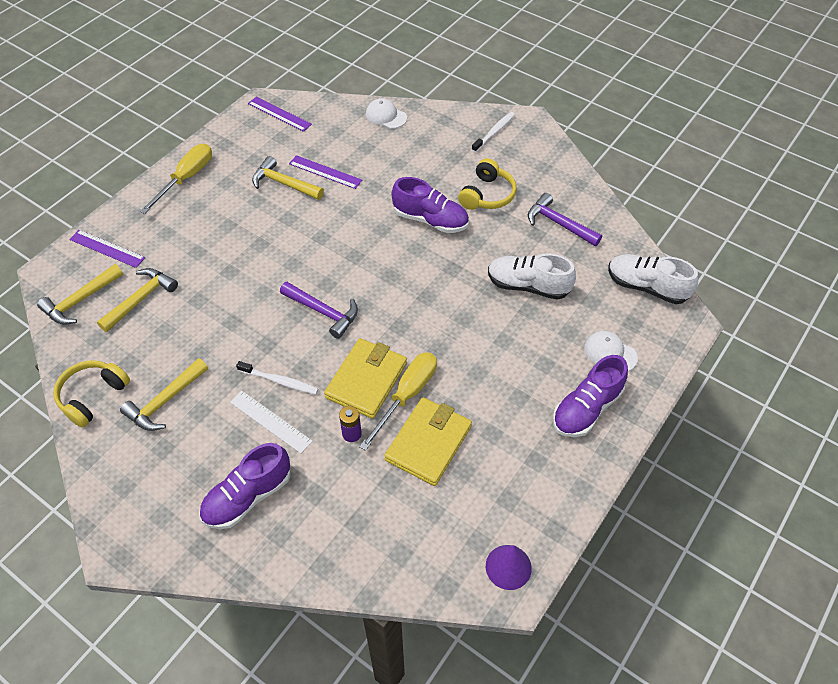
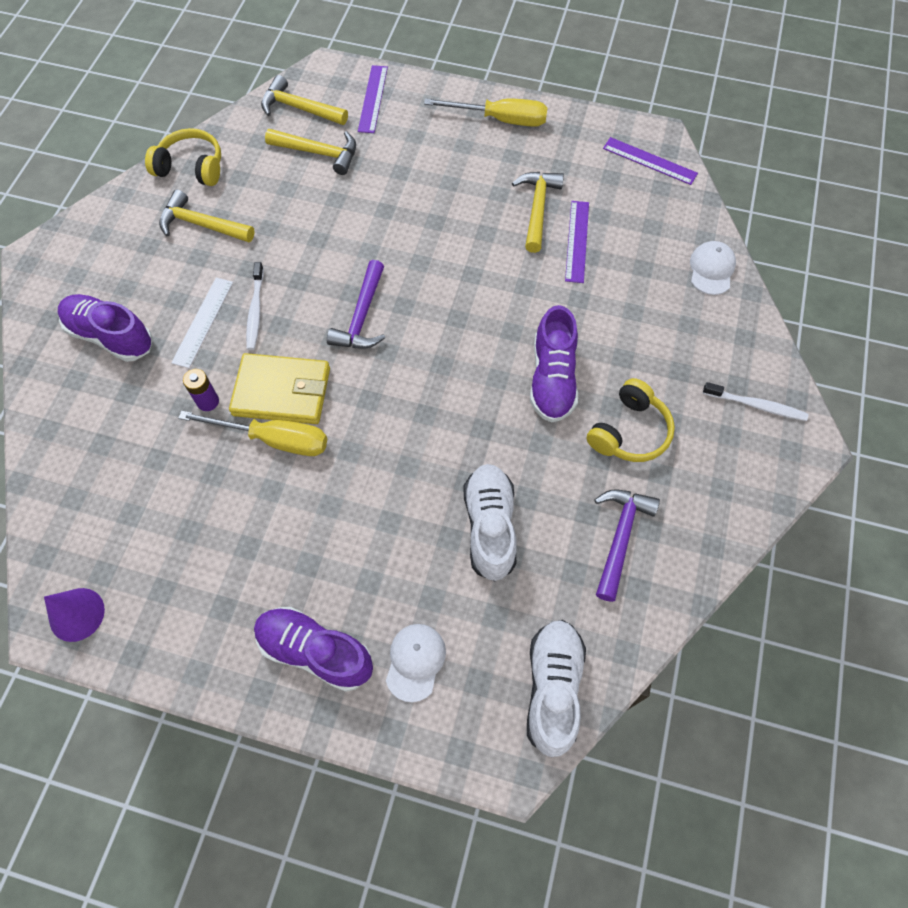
camera: 70 degrees right, 10 degrees up
purple ruler [248,97,312,132] -> purple ruler turned 75 degrees counterclockwise [603,137,698,185]
yellow wallet [384,397,472,486] -> none
yellow headphones [458,158,516,210] -> yellow headphones turned 60 degrees counterclockwise [587,378,675,462]

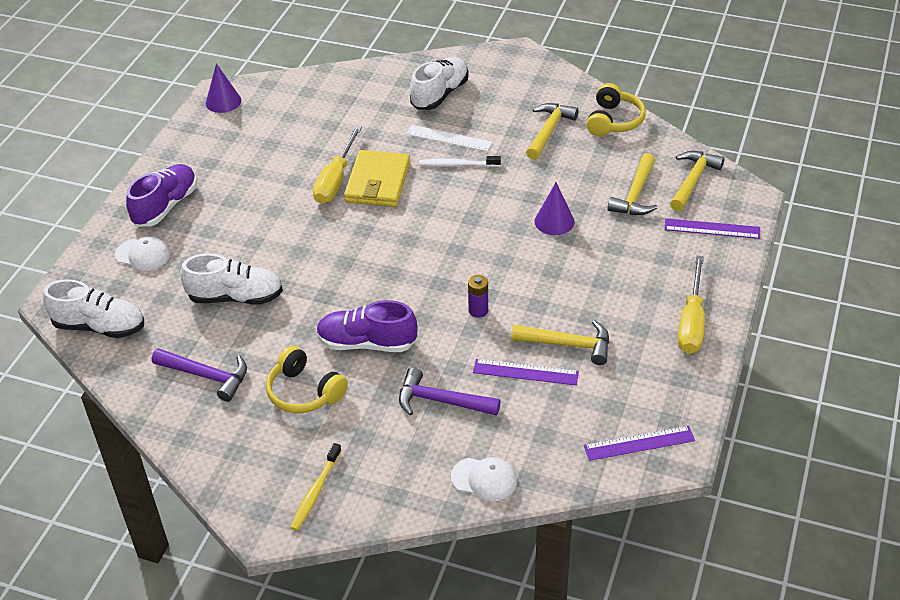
camera: 95 degrees right, 20 degrees down
purple shoe [58,294,153,362] -> white shoe [410,57,468,110]
purple battery [183,369,219,411] -> purple battery moved to [468,275,488,318]
purple hammer [327,260,385,348] -> purple hammer moved to [399,367,501,416]
purple ruler [603,137,698,185] -> purple ruler turned 45 degrees clockwise [584,426,695,461]
white toothbrush [703,382,808,421] -> yellow toothbrush [290,443,342,531]
none -> purple cone [534,182,575,235]

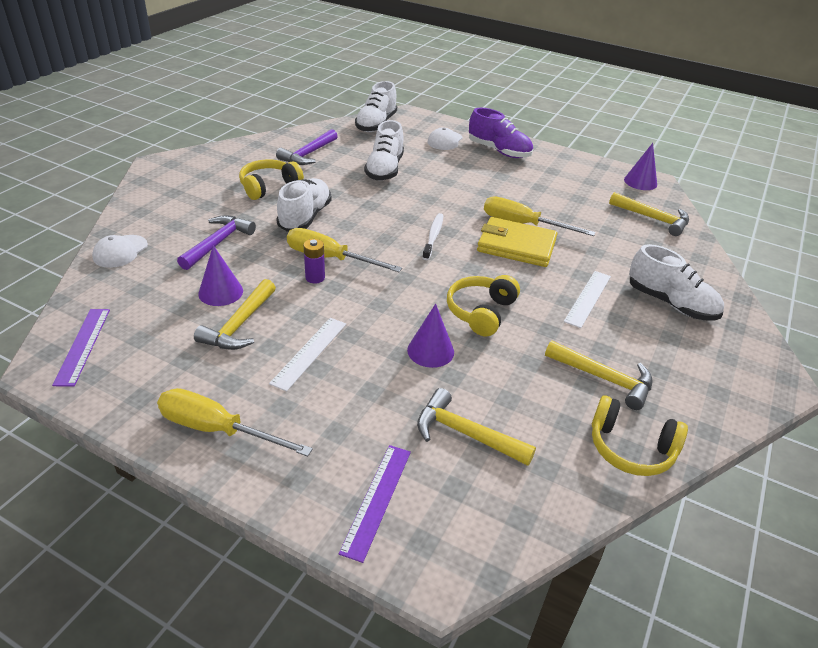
camera: 95 degrees right, 5 degrees down
yellow toothbrush [290,443,342,531] -> none
purple shoe [316,300,417,352] -> white shoe [276,178,332,232]
white toothbrush [419,156,501,167] -> white toothbrush moved to [422,213,443,260]
purple ruler [473,359,579,385] -> purple cone [198,245,243,306]
yellow hammer [670,151,724,211] -> yellow hammer moved to [609,192,689,236]
none -> white ruler [269,318,346,391]
none -> yellow screwdriver [287,228,402,272]
none -> yellow headphones [447,275,520,336]

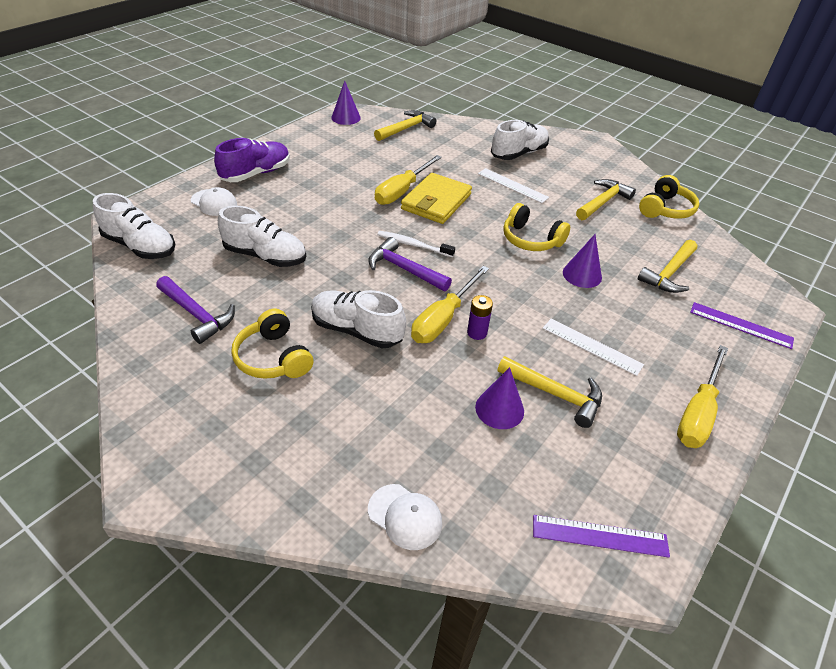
camera: 80 degrees left, 5 degrees up
purple hammer [177,215,256,270] -> purple hammer moved to [368,237,452,291]

